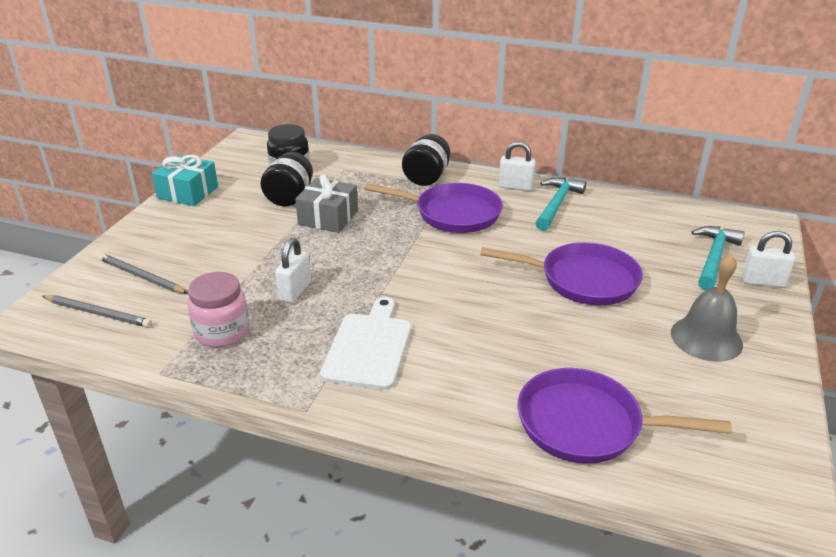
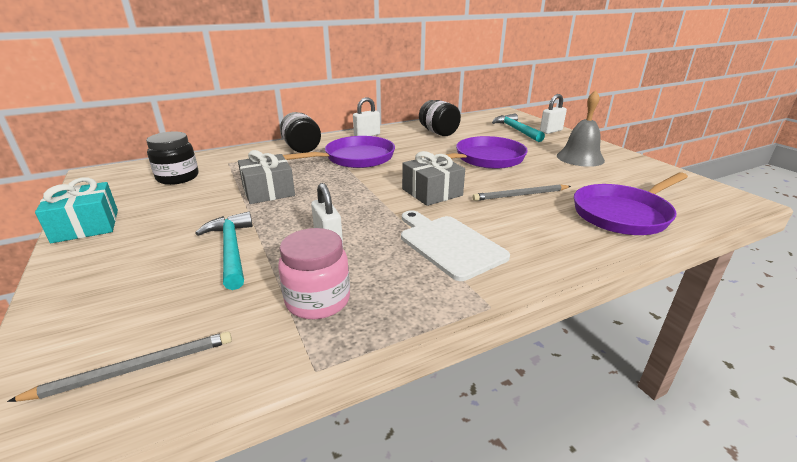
camera: 45 degrees left, 5 degrees down
grey pencil [99,253,188,294] -> grey pencil moved to [473,184,571,201]
black jar [260,152,313,207] -> black jar moved to [419,100,461,136]
turquoise hammer [536,177,586,231] -> turquoise hammer moved to [195,211,253,290]
none -> grey gift [402,151,465,206]

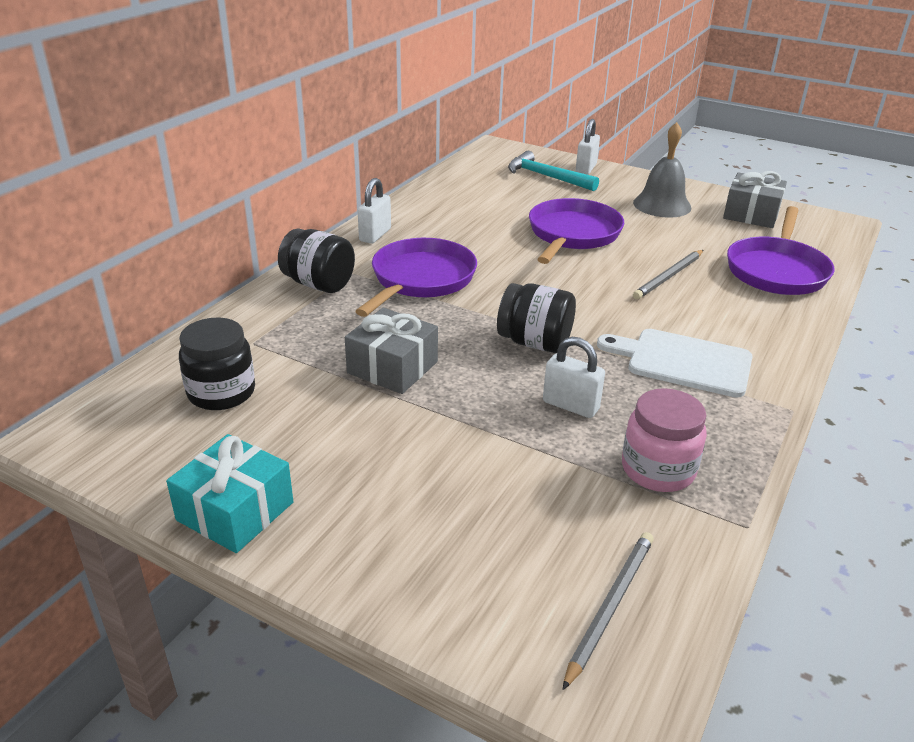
camera: 35 degrees left, 5 degrees up
turquoise hammer [195,211,253,290] -> none
grey gift [402,151,465,206] -> grey gift moved to [723,171,787,228]
black jar [419,100,461,136] -> black jar moved to [497,283,576,353]

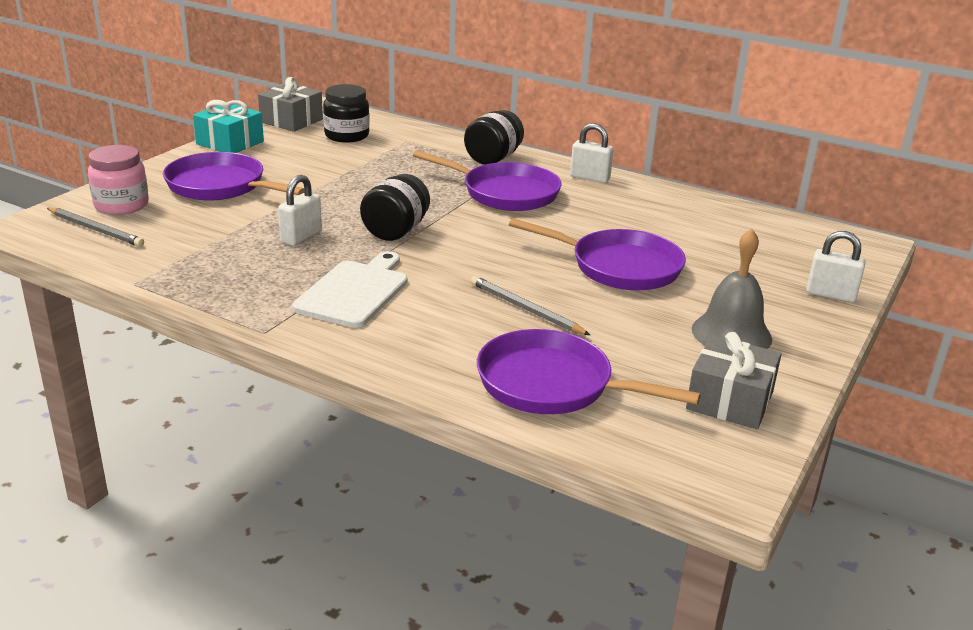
camera: 90 degrees right, 5 degrees down
grey gift [345,308,438,394] -> grey gift moved to [258,77,323,132]
turquoise hammer [508,151,599,191] -> none
pink jar [622,388,707,492] -> pink jar moved to [88,145,149,215]
none -> purple pan [163,152,304,201]

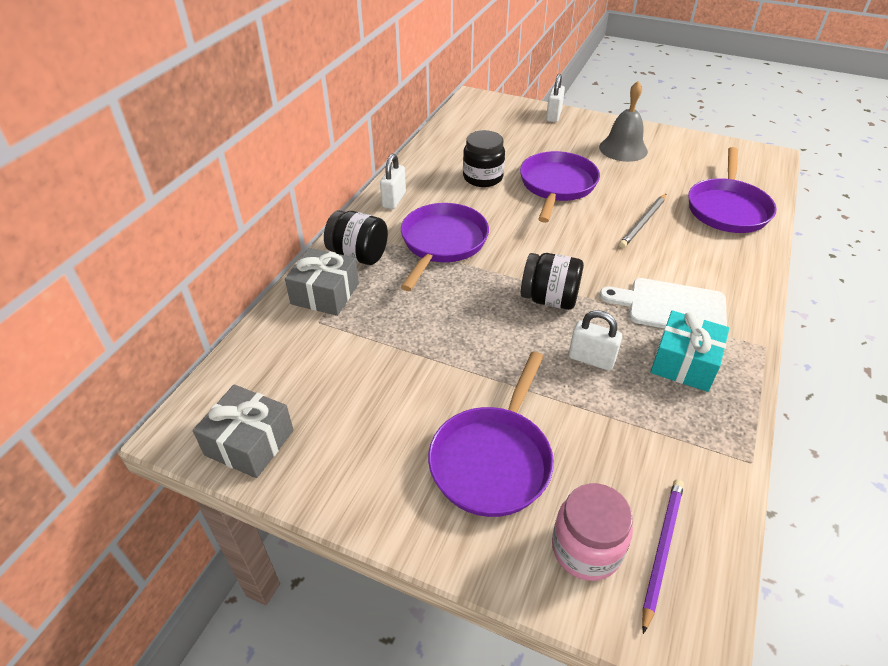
camera: 95 degrees left, 15 degrees up
grey pencil [47,207,144,247] -> purple pencil [642,479,684,634]
turquoise gift [193,100,264,153] -> turquoise gift moved to [650,310,729,392]
black jar [323,84,370,143] -> black jar moved to [463,130,505,187]
grey gift [686,332,782,429] -> grey gift moved to [285,248,359,316]

